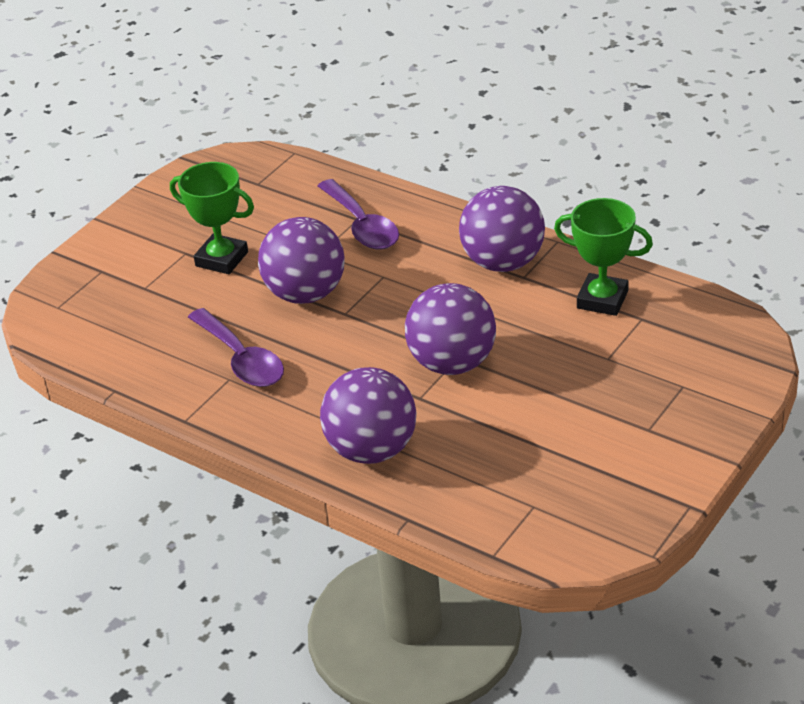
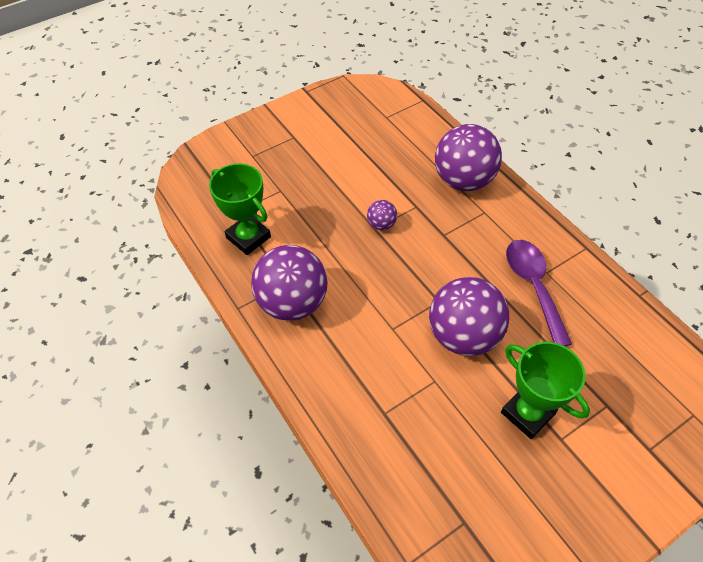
camera: 160 degrees left, 15 degrees up
purple spoon [318,179,399,250] -> none
purple ball [405,283,496,375] -> purple ball [367,200,397,230], size x0.45

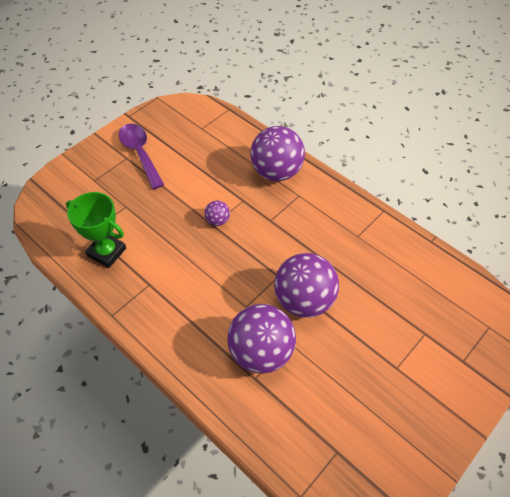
camera: 15 degrees left, 0 degrees up
purple ball [251,245,328,321] -> purple ball moved to [227,304,296,373]
green trophy [501,342,590,439] -> none
purple spoon [506,240,572,347] -> purple spoon moved to [119,124,164,189]

